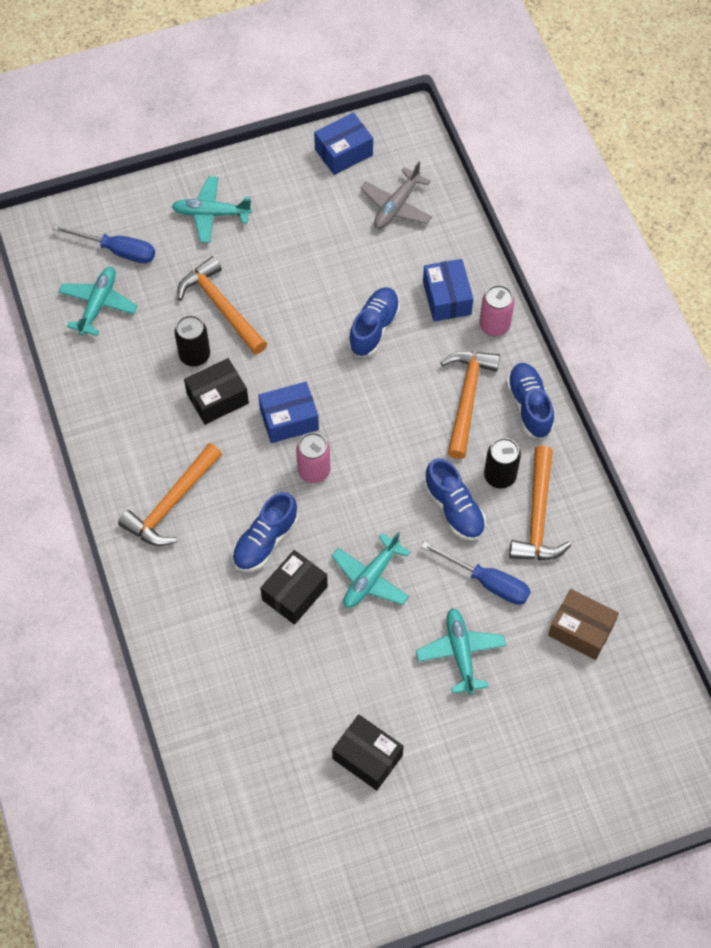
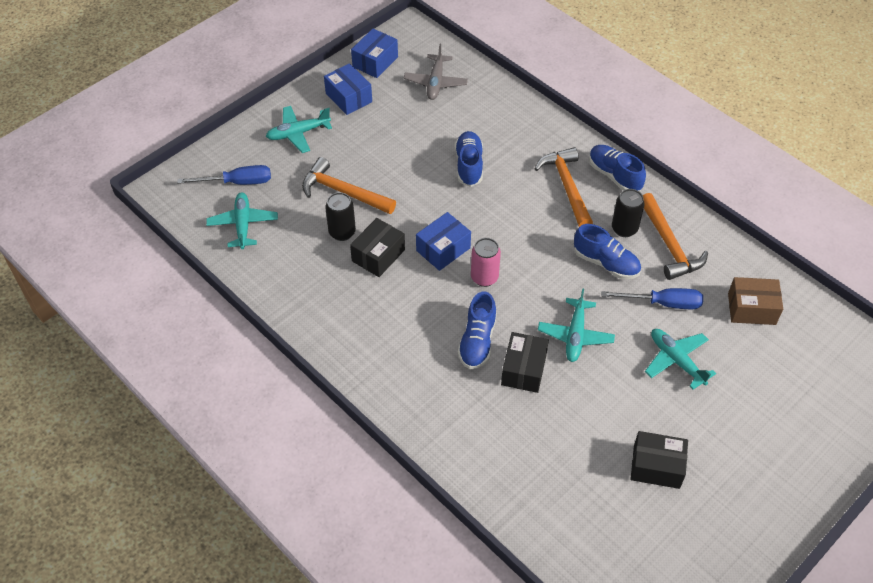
camera: 25 degrees left, 10 degrees down
orange hammer [118,443,222,546] -> none
blue box [423,259,473,321] -> blue box moved to [324,63,372,115]
pink can [479,285,514,336] -> none

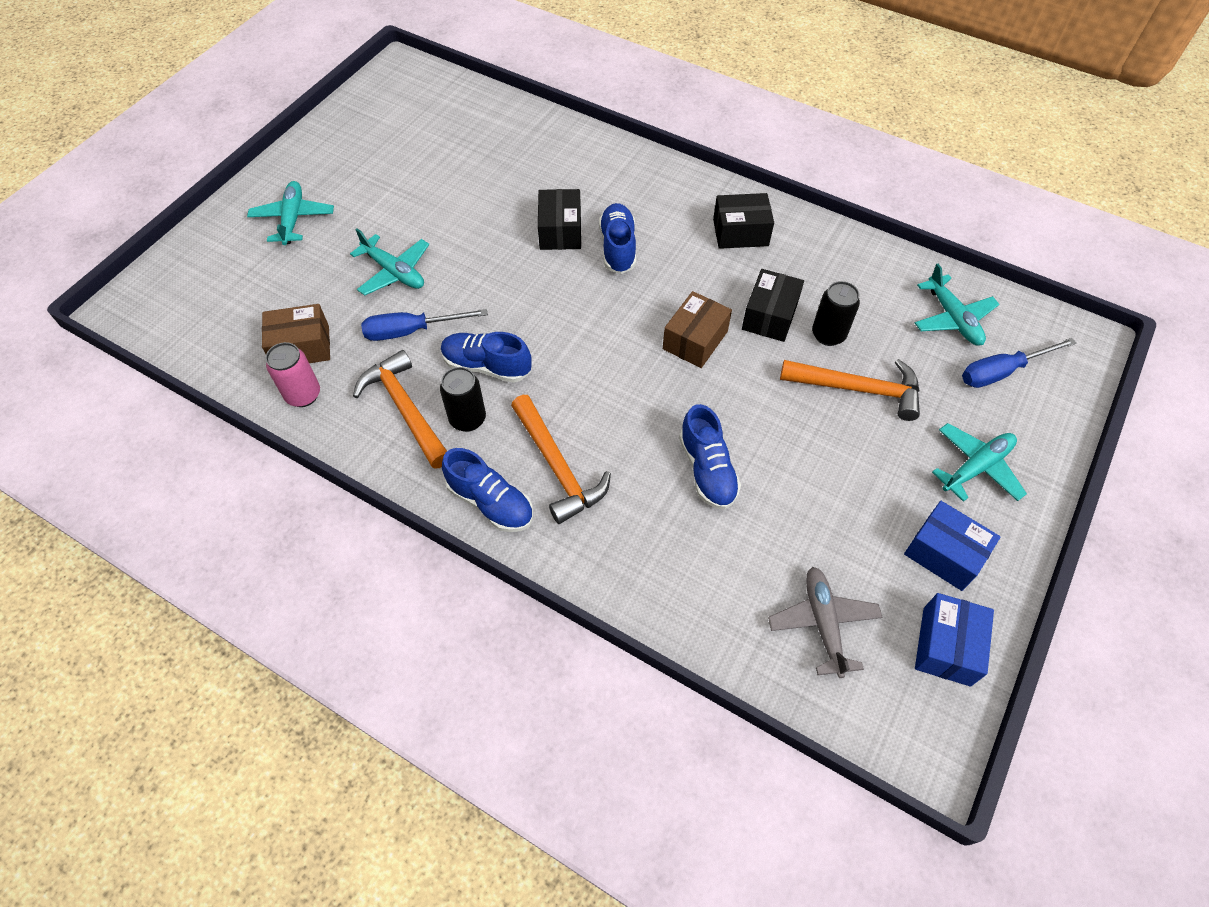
camera: 165 degrees right, 5 degrees up
blue box [416,212,471,271] -> brown box [663,291,732,368]
pink can [471,238,501,287] -> pink can moved to [266,342,320,407]
turquoise plane [538,288,615,362] -> turquoise plane moved to [247,181,334,245]
black box [631,431,688,489] -> black box moved to [713,193,774,249]

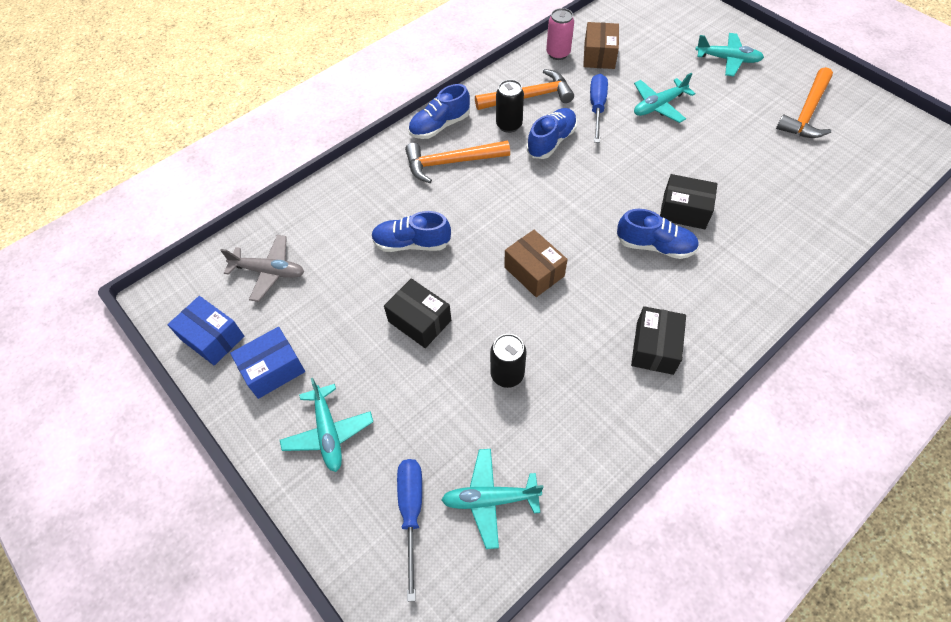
camera: 110 degrees right, 0 degrees up
black box [742,269,804,342] -> black box moved to [384,279,451,348]
orange hammer [780,359,920,421] -> orange hammer moved to [776,67,833,138]

